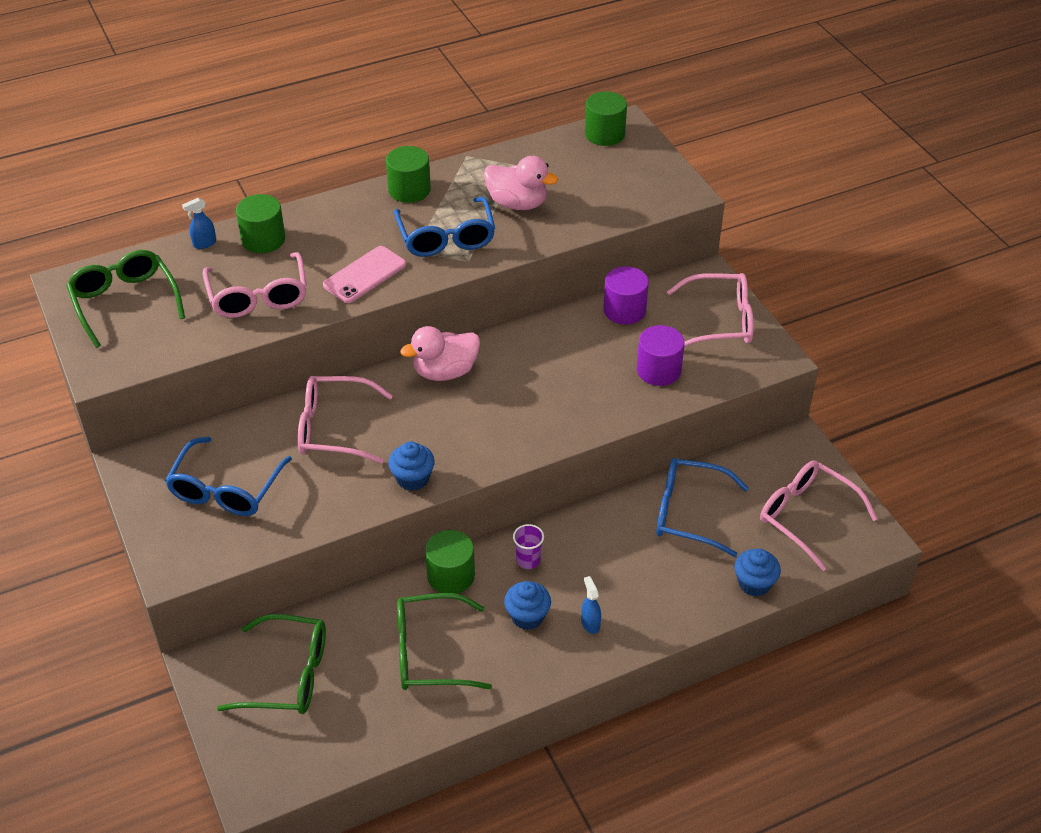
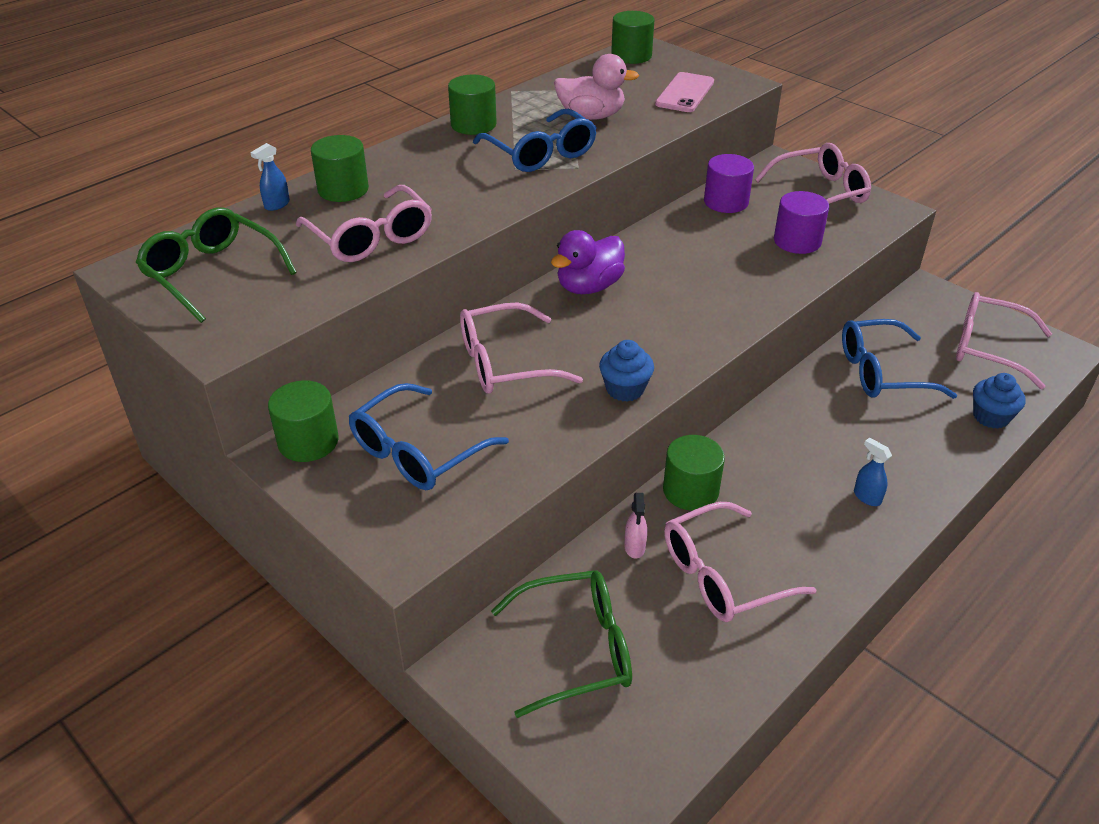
camera: 20 degrees left, 5 degrees down
blue glasses [165,437,292,516] -> blue glasses turned 45 degrees clockwise [349,383,509,490]
pink phone [323,246,406,303] -> pink phone moved to [655,72,714,112]
green glasses [397,593,492,690] -> pink glasses [664,502,816,622]
pink duck [400,326,480,381] -> purple duck [551,230,625,294]
blue cupcake [504,581,551,630] -> none
purple cup [513,524,544,569] -> none
none -> green cylinder [268,380,339,462]
none -> pink spray bottle [624,493,647,559]

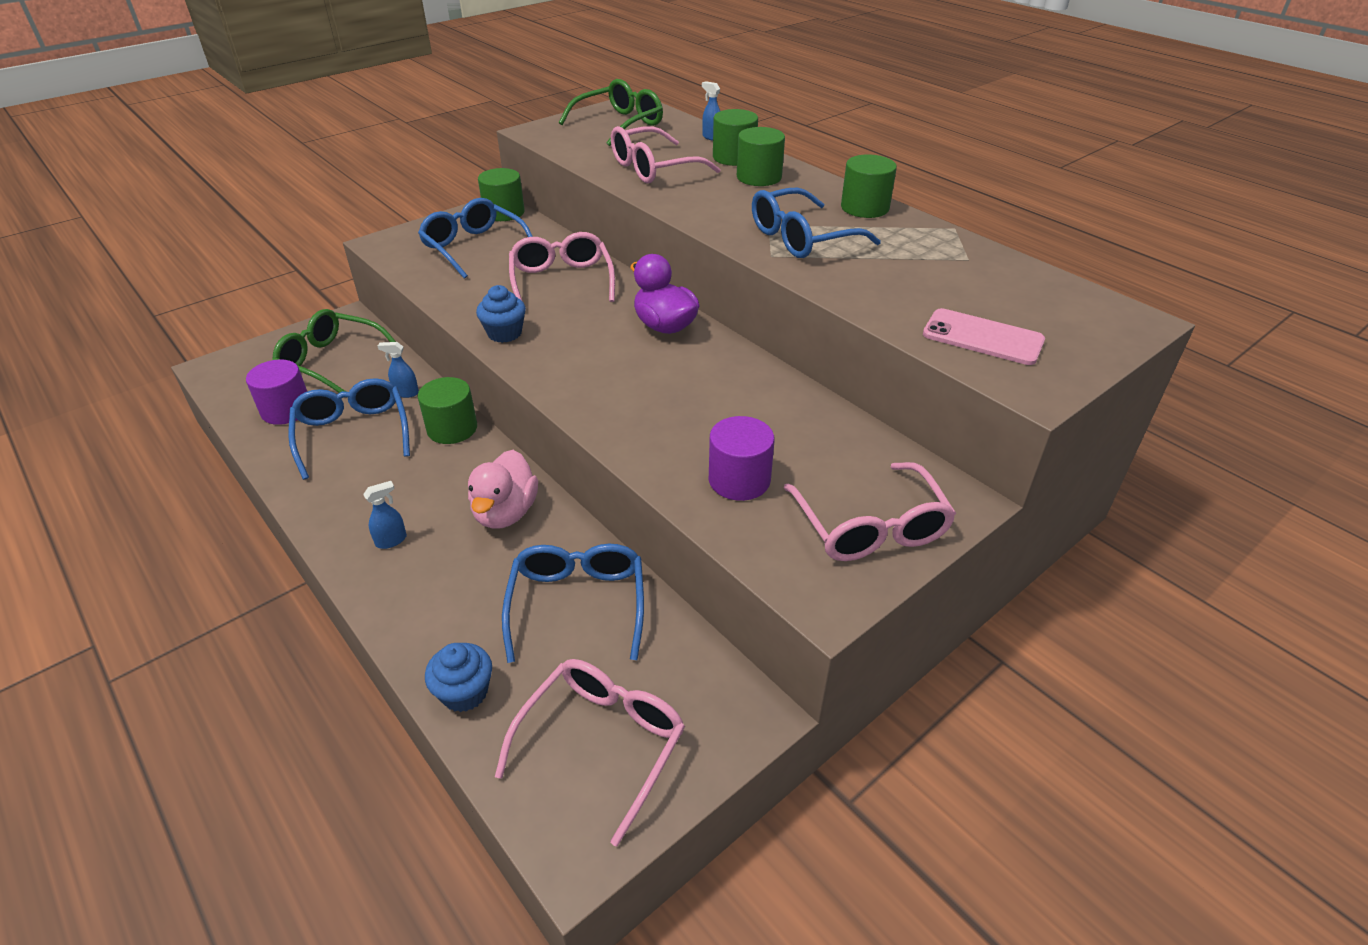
camera: 95 degrees right, 0 degrees up
green glasses [491,570,632,718] -> green glasses turned 120 degrees clockwise [272,309,396,393]
pink duck [554,54,639,120] -> pink duck moved to [468,450,538,529]
green cylinder [611,11,654,64] -> green cylinder moved to [737,127,785,186]
pink spray bottle [624,493,647,559] -> blue spray bottle [378,342,419,398]
pink glasses [664,502,816,622] -> blue glasses [288,378,410,480]
purple cylinder [704,154,754,213] -> purple cylinder moved to [246,359,307,425]

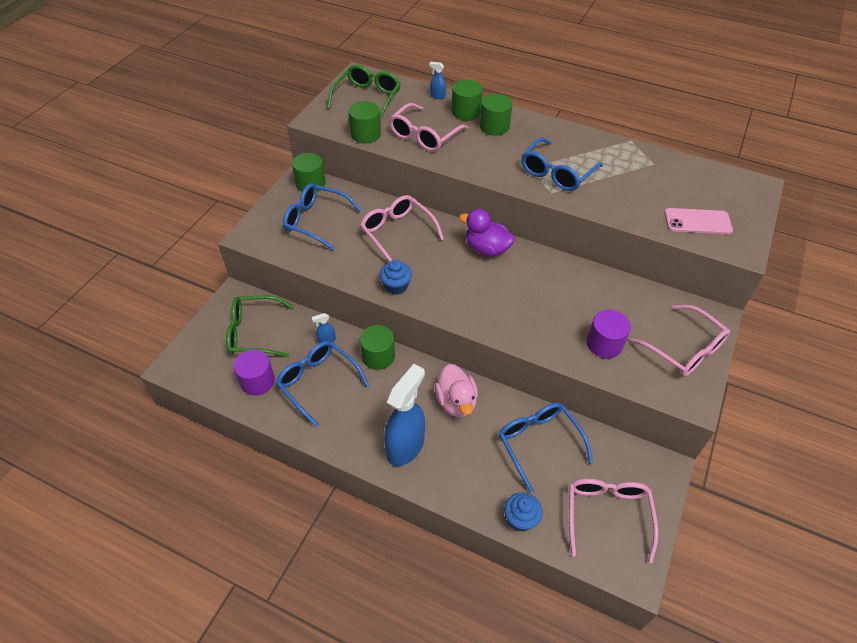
camera: 25 degrees left, 10 degrees up
blue spray bottle [363,481,407,549] -> blue spray bottle [384,364,425,466], size x2.44
green cylinder [841,154,897,218] -> green cylinder moved to [348,101,381,143]

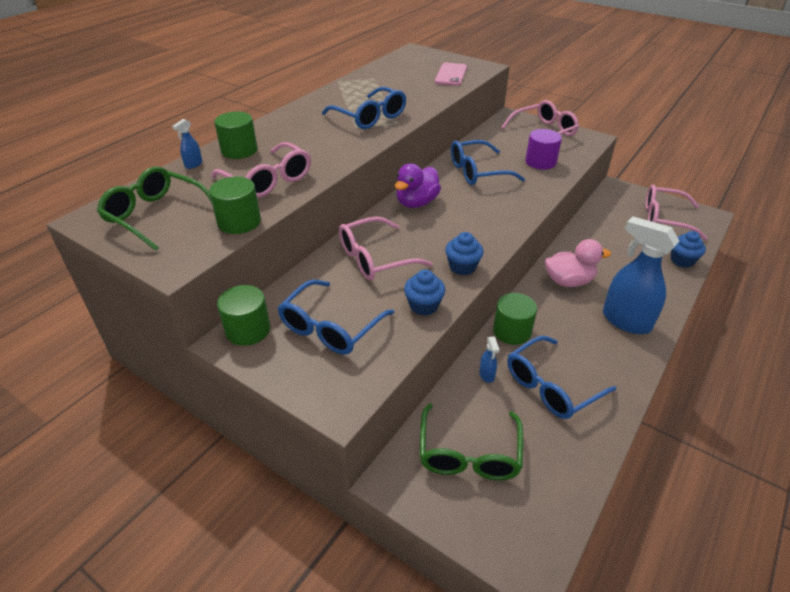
camera: 80 degrees left, 10 degrees down
purple cylinder [234,349,275,396] -> none
green cylinder [480,94,512,135] -> none
blue glasses [499,403,593,493] -> blue glasses moved to [451,140,525,185]
none -> blue cupcake [404,269,445,316]

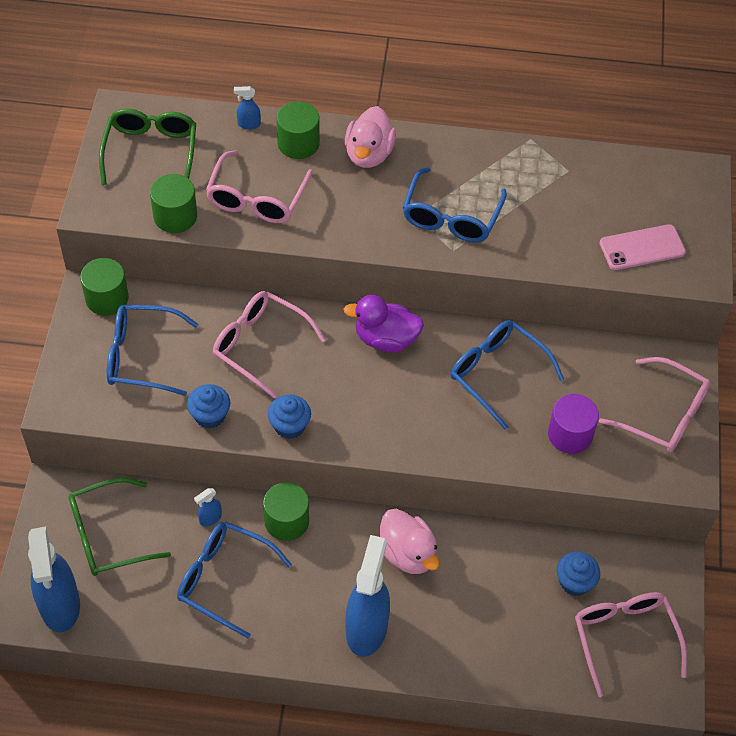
camera: 60 degrees right, 15 degrees up
blue cupcake [671,231,706,268] -> blue cupcake moved to [557,552,600,596]
none -> blue spray bottle [28,527,80,632]
none -> pink duck [345,106,396,168]

